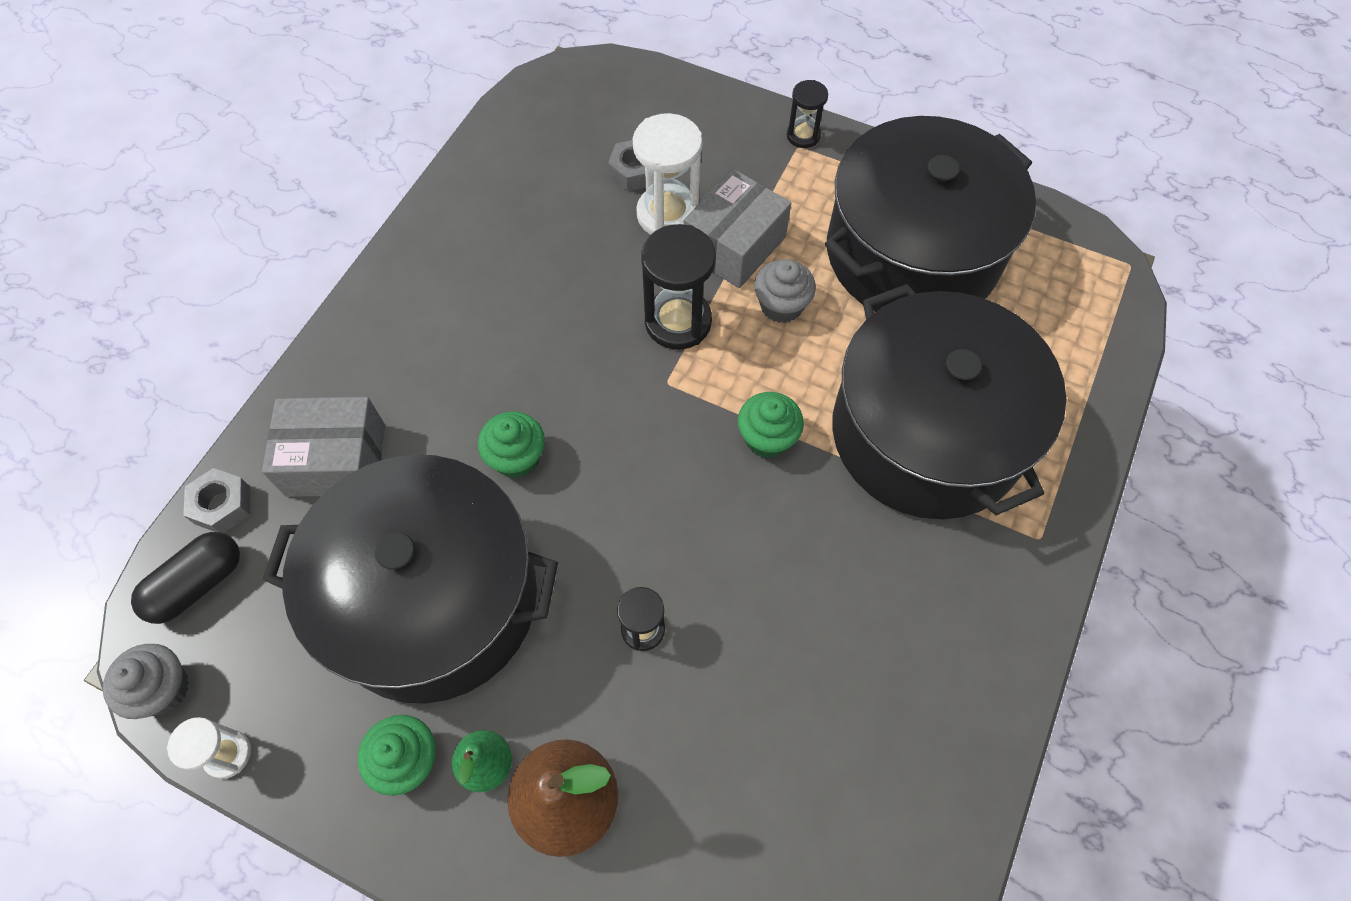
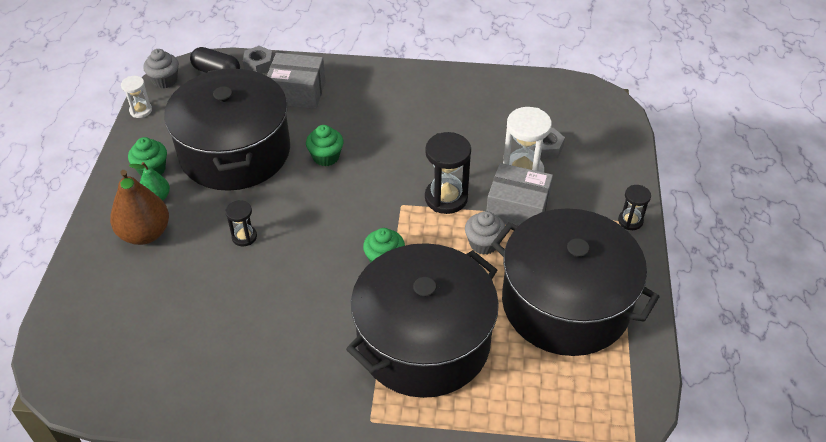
camera: 70 degrees right, 15 degrees down
grey box [262,397,385,497] -> grey box turned 60 degrees counterclockwise [267,53,326,109]

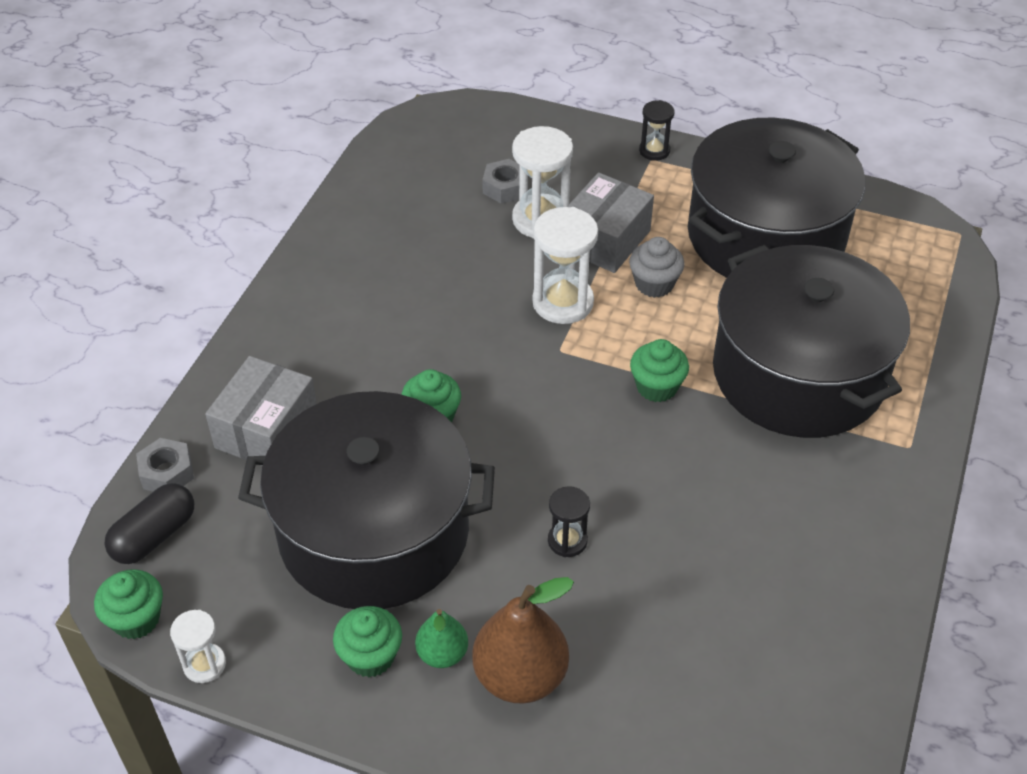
camera: 75 degrees left, 0 degrees up
grey cupcake [143,49,179,88] -> green cupcake [94,569,163,639]
black hourglass [425,132,471,214] -> white hourglass [532,207,598,324]

